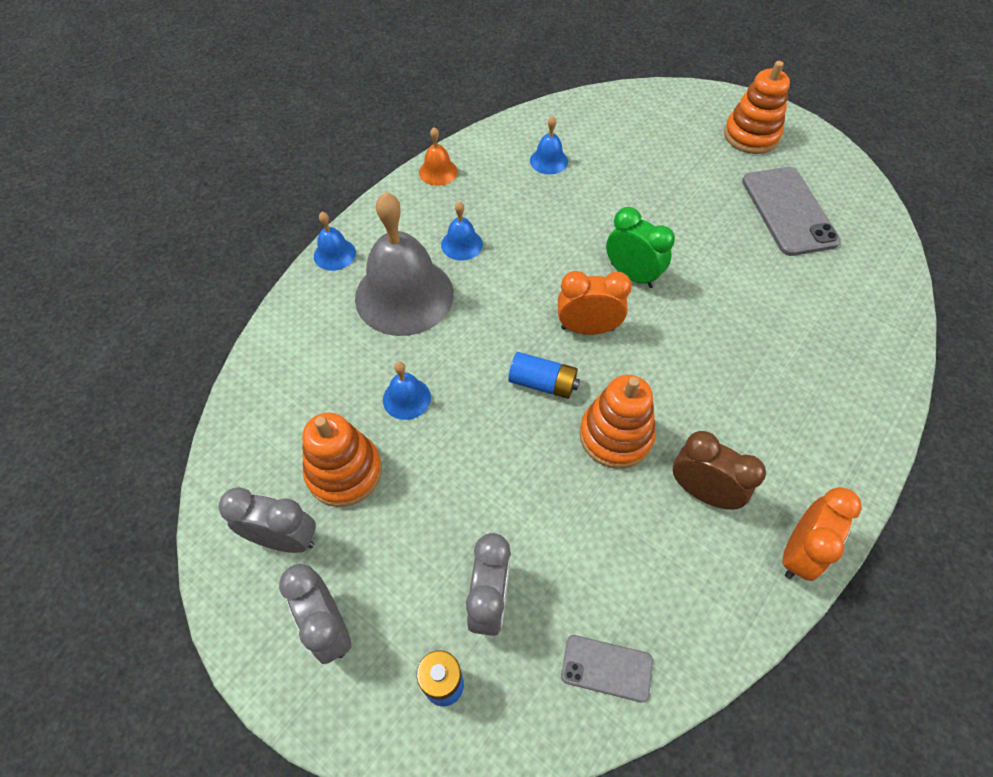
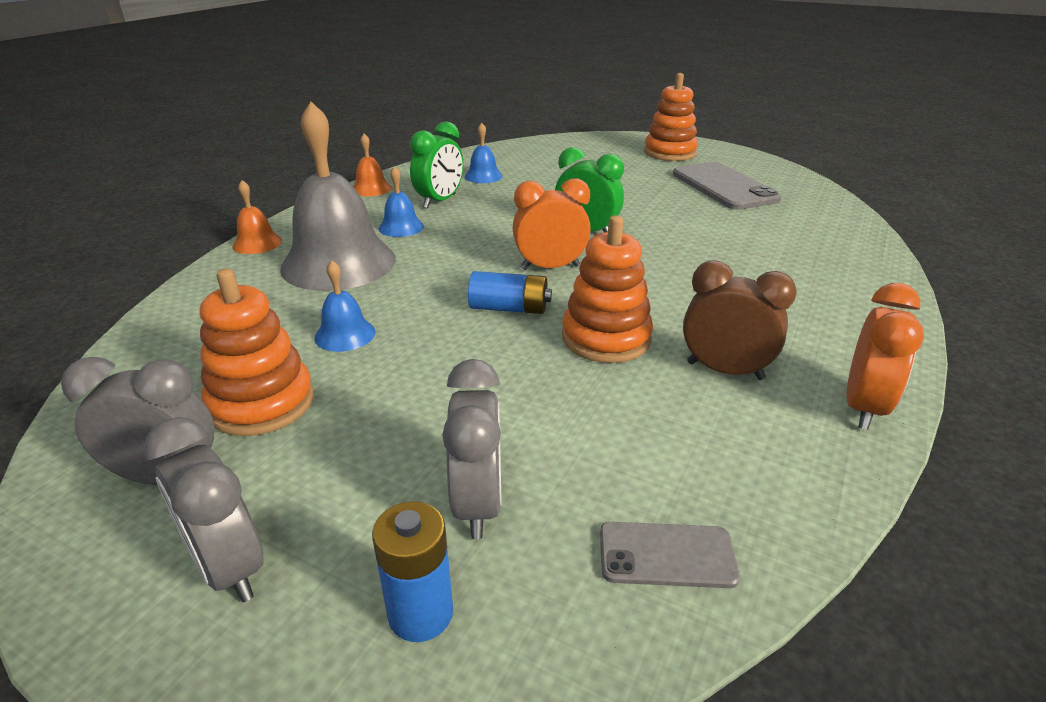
camera: 10 degrees left, 25 degrees down
blue bell [314,212,356,271] -> orange bell [232,180,282,254]
none -> green clock [410,121,463,209]

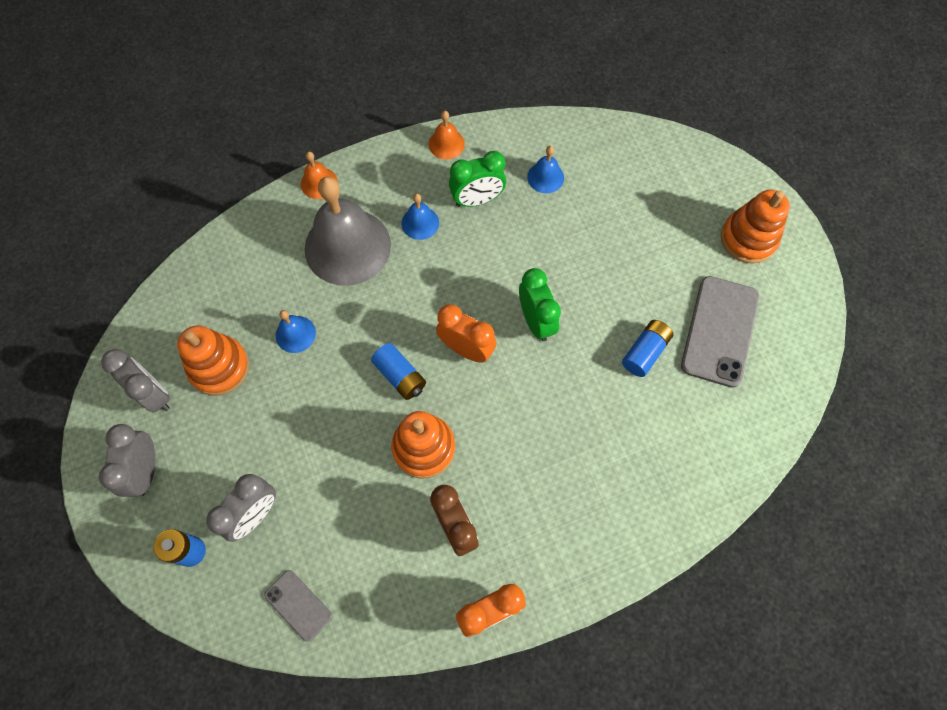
camera: 40 degrees right, 35 degrees up
none -> blue battery [622,320,673,377]

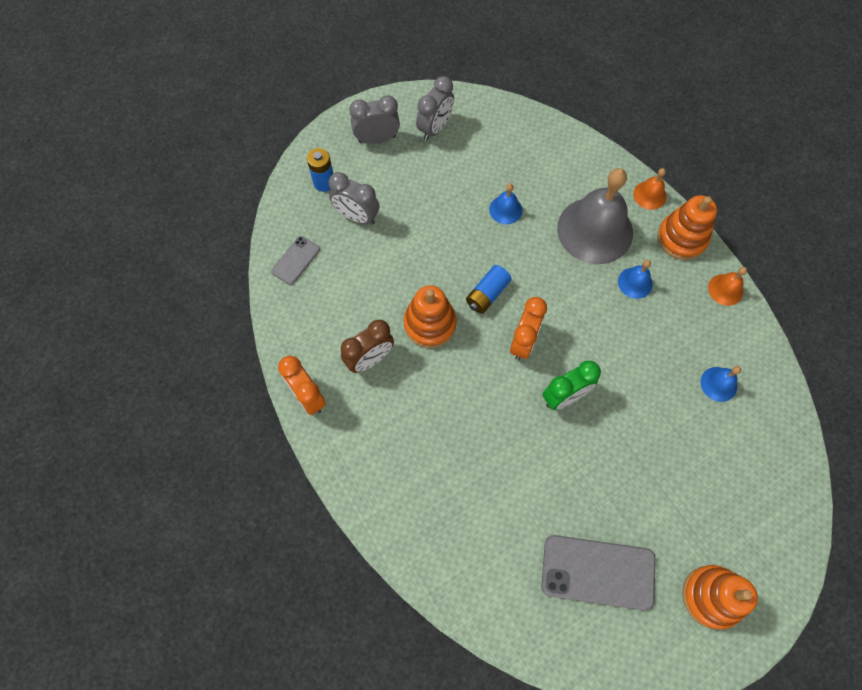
camera: 80 degrees right, 0 degrees up
orange stacking toy [177,326,249,396] -> orange stacking toy moved to [657,195,717,260]
green clock [449,151,506,207] -> none
blue battery [622,320,673,377] -> none

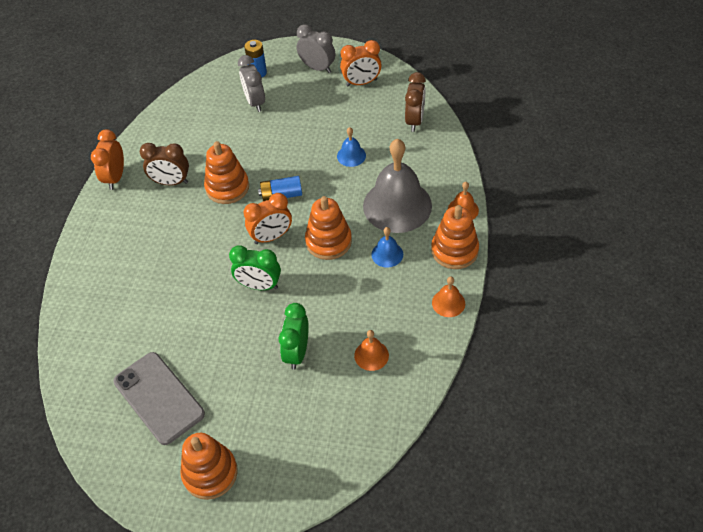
camera: 45 degrees right, 15 degrees down
grey phone [271,236,320,285] -> none
grey clock [416,76,454,141] -> orange clock [340,40,382,86]
blue bell [700,366,741,402] -> orange bell [354,330,389,371]
none -> green clock [279,303,309,370]
none -> orange stacking toy [305,196,352,260]
none -> brown clock [405,72,426,132]

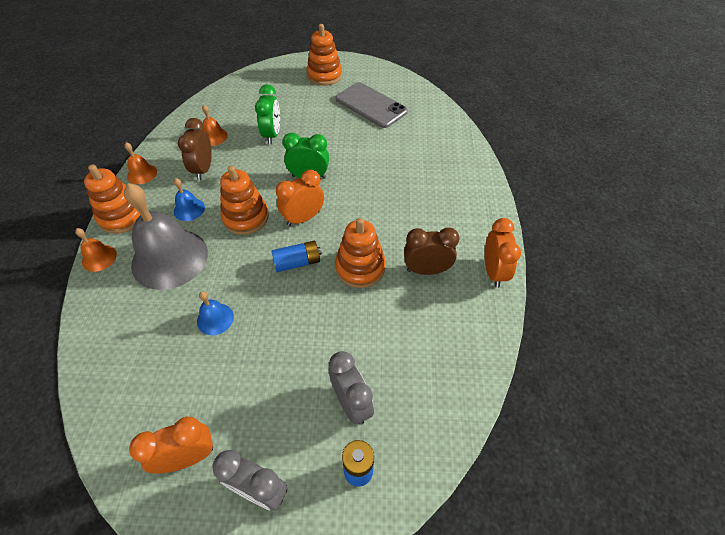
camera: 170 degrees right, 0 degrees up
brown clock [405,72,426,132] -> brown clock moved to [178,118,212,180]

